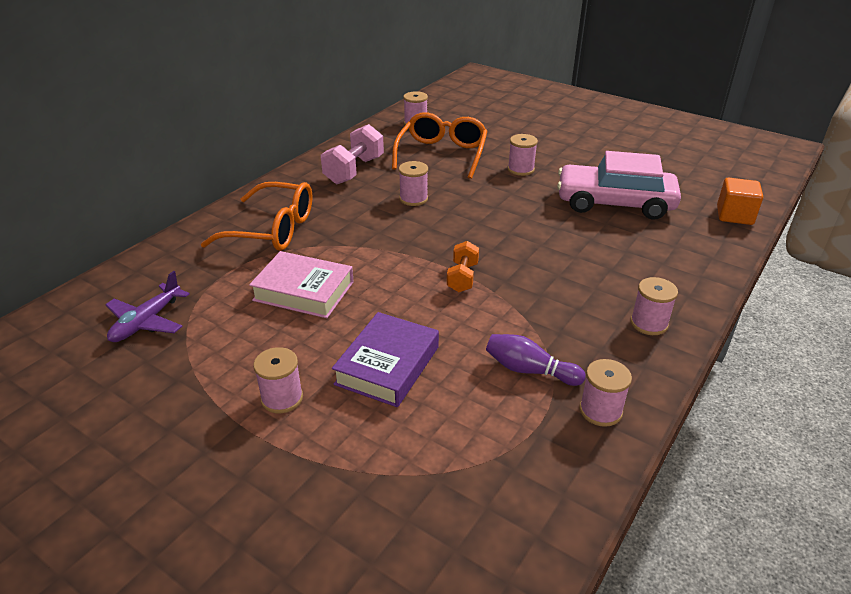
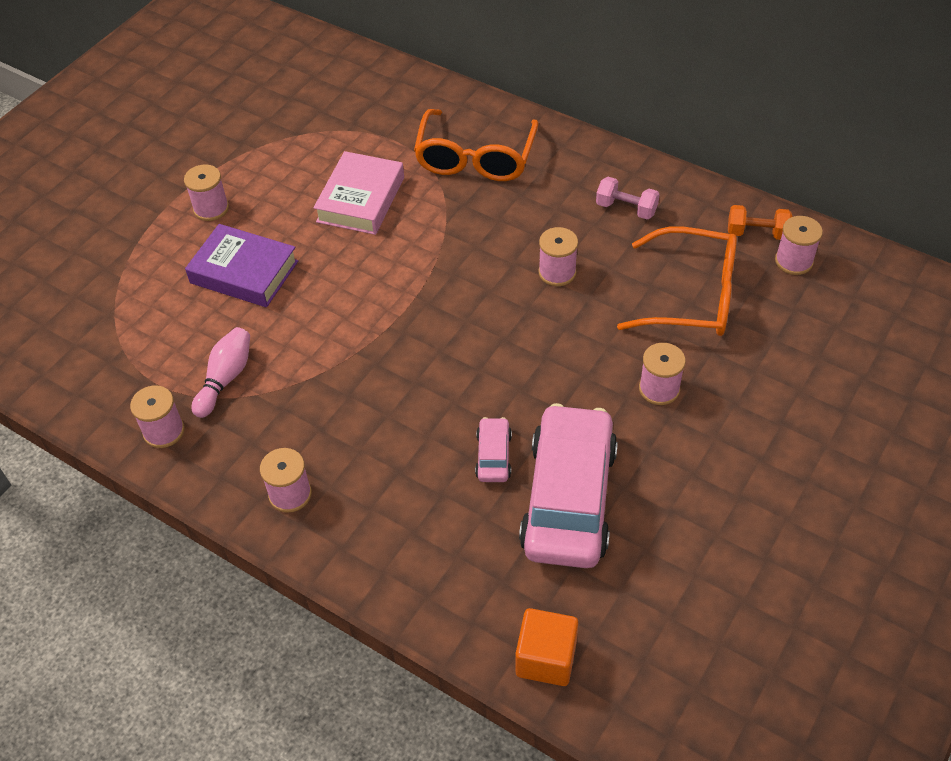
camera: 90 degrees right, 15 degrees up
purple plane [105,271,190,342] -> none
pink dumbbell [321,124,384,184] -> pink dumbbell [596,177,660,220], size x0.61
orange dumbbell [447,241,479,292] -> orange dumbbell moved to [728,205,792,240]
purple bowling pin [486,334,586,386] -> pink bowling pin [192,327,250,418]
none -> pink car [475,417,512,482]

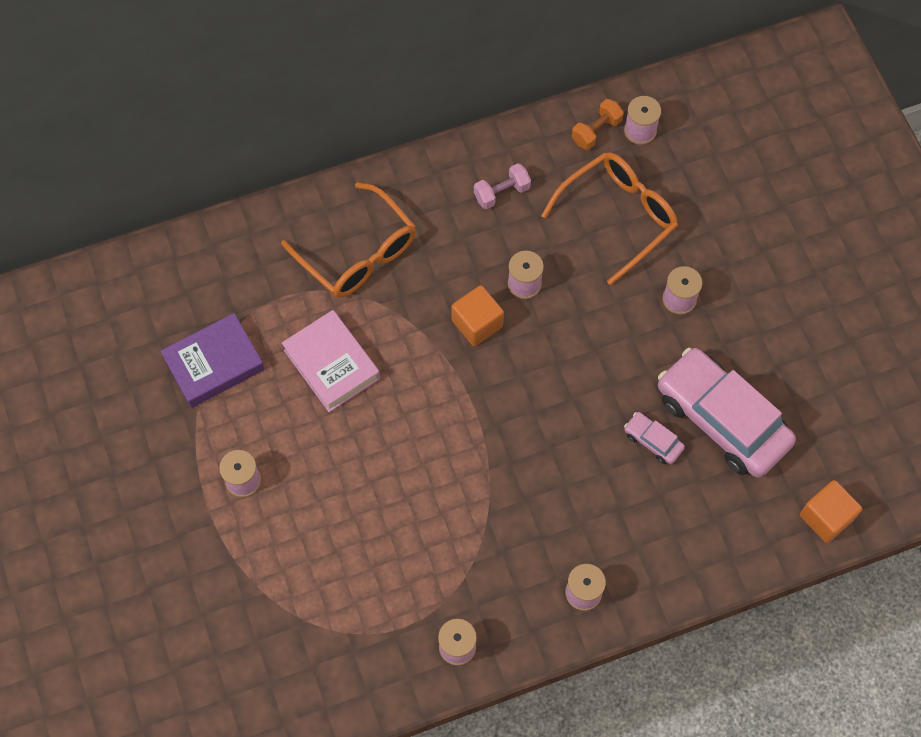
camera: 55 degrees left, 15 degrees up
purple book [185,224,298,307] -> purple book moved to [161,313,265,408]
pink bowling pin [192,327,250,418] -> none
none -> orange cube [451,285,504,346]

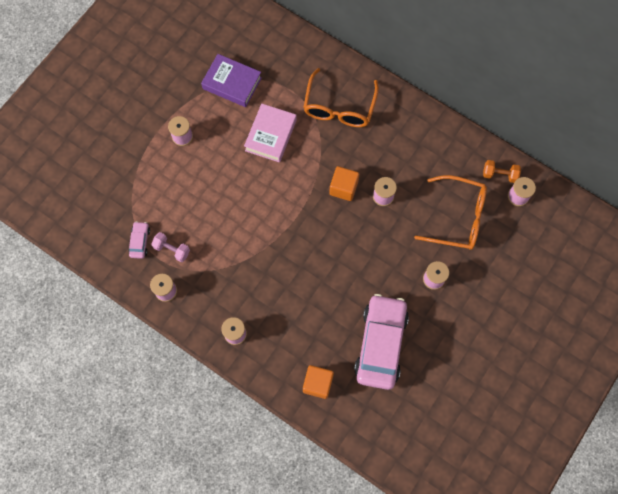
camera: 55 degrees right, 5 degrees up
pink dumbbell [474,164,531,209] -> pink dumbbell moved to [151,232,190,262]
pink car [624,412,685,464] -> pink car moved to [128,221,150,259]
orange cube [800,480,862,543] -> orange cube moved to [303,365,334,399]

